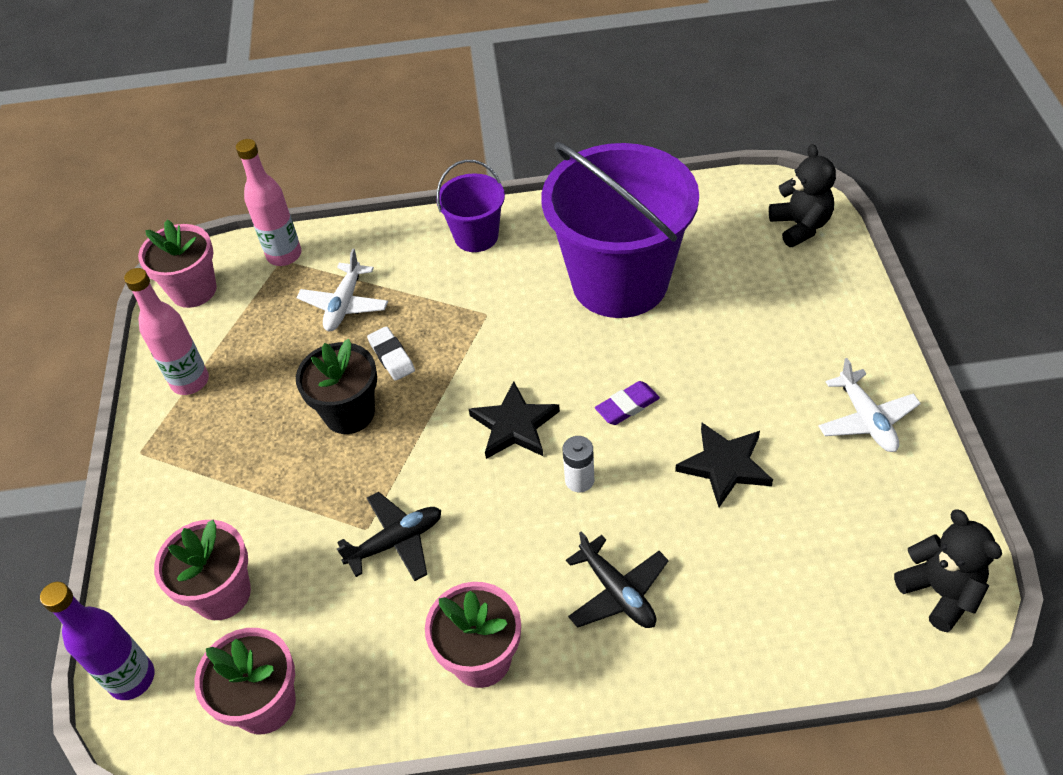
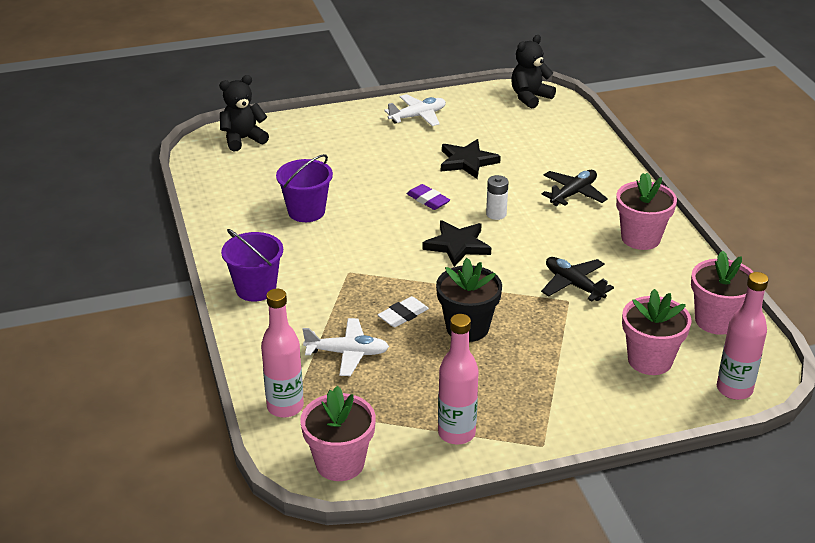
camera: 105 degrees left, 15 degrees down
purple bottle [40,582,154,700] -> pink bottle [717,272,769,400]
purple bucket [541,142,699,318] -> purple bucket [276,154,333,222], size x0.48

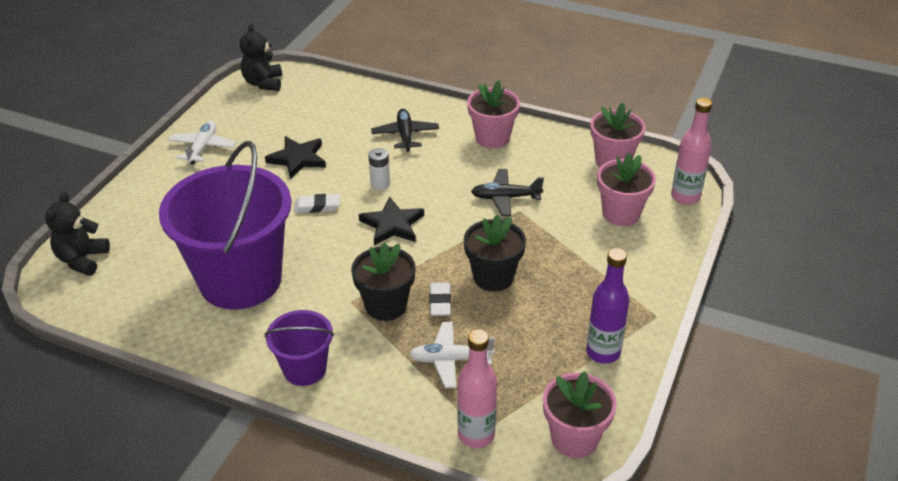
camera: 50 degrees left, 5 degrees up
purple bucket [276,154,333,222] -> purple bucket [159,141,291,310], size x2.08
white plane [303,318,389,376] -> white plane turned 135 degrees counterclockwise [409,322,495,388]
purple eraser [407,184,450,210] -> white eraser [294,194,340,213]
pink bottle [438,314,479,444] -> purple bottle [586,248,629,364]
none -> black flower pot [351,242,416,321]

